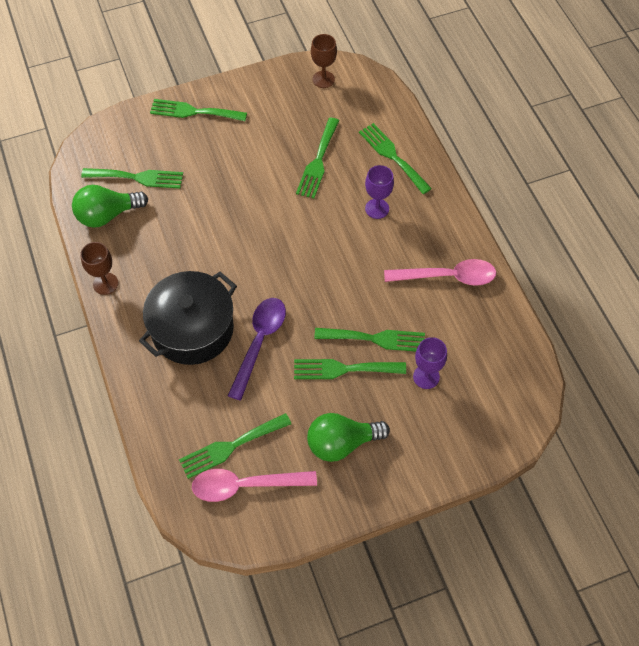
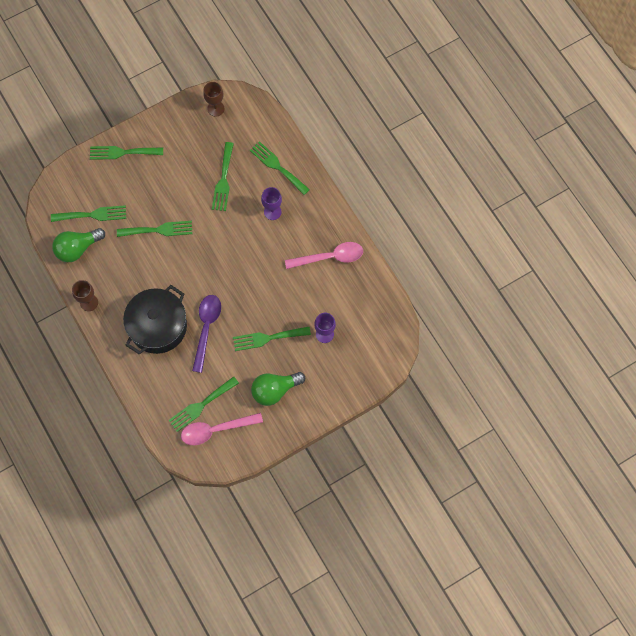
camera: 10 degrees left, 10 degrees up
green fork [314,328,425,352] -> green fork moved to [117,221,192,237]

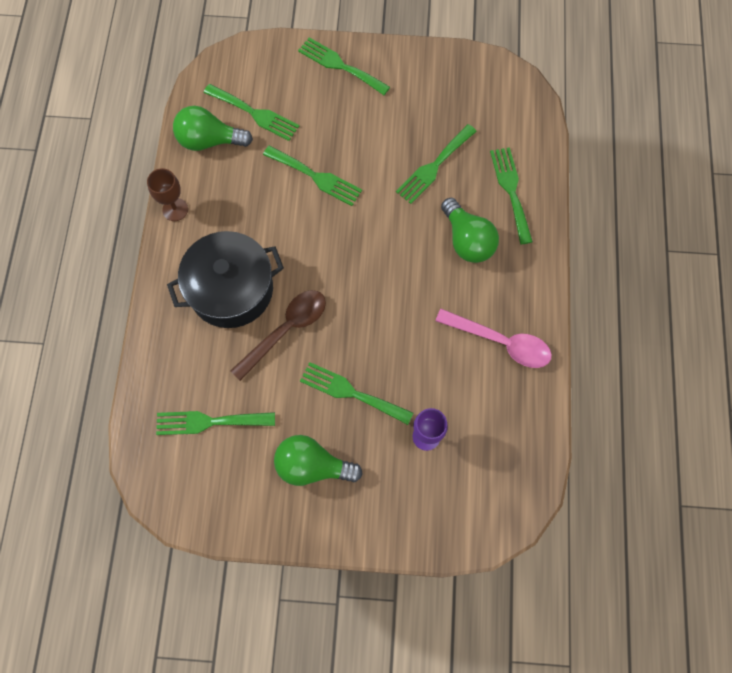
camera: 35 degrees right, 0 degrees up
pink spoon [181,413,263,445] -> none
purple spoon [192,295,221,373] -> brown spoon [230,290,326,381]
brown goblet [203,82,224,117] -> none
purple goblet [261,187,282,220] -> green light bulb [441,198,499,263]

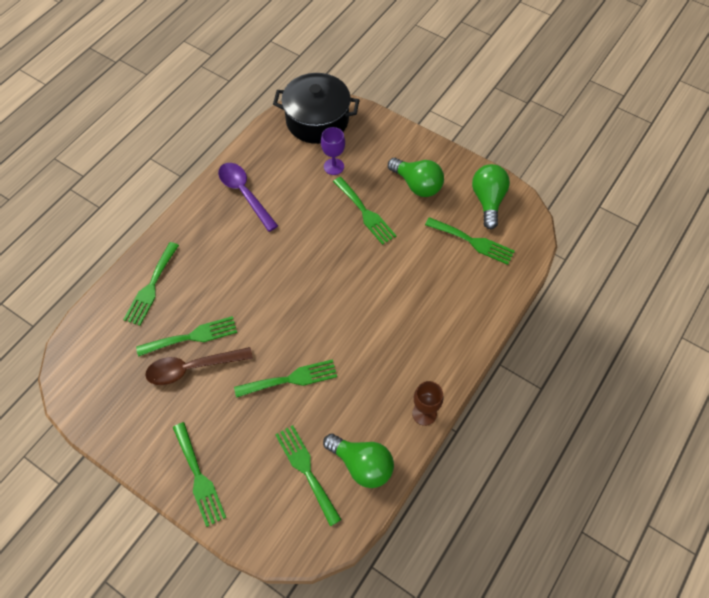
camera: 150 degrees left, 10 degrees down
black pot [167,231,284,328] -> black pot moved to [273,73,360,144]
brown spoon [230,290,326,381] -> brown spoon moved to [145,347,253,385]
green fork [263,146,362,206] -> green fork turned 105 degrees clockwise [234,359,337,398]
pink spoon [435,309,552,368] -> purple spoon [218,163,278,232]
green light bulb [441,198,499,263] -> green light bulb moved to [472,164,510,229]

